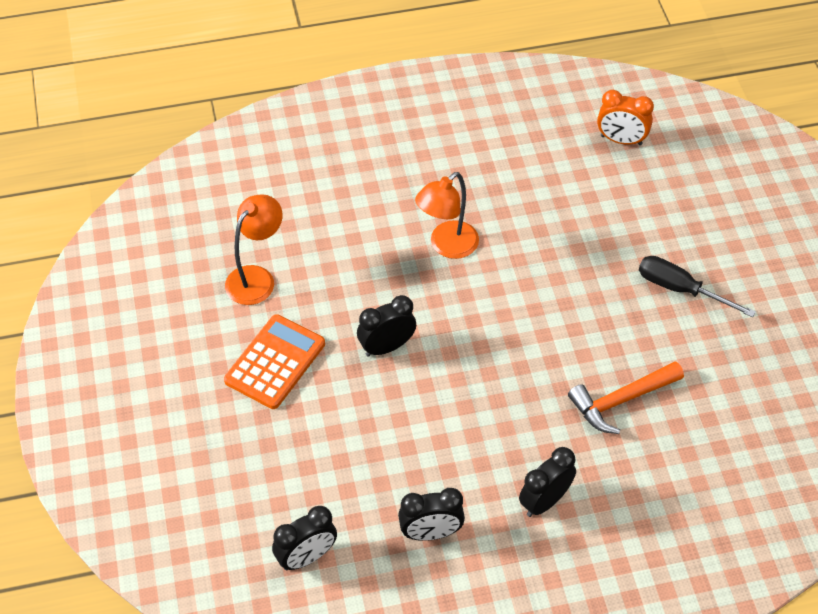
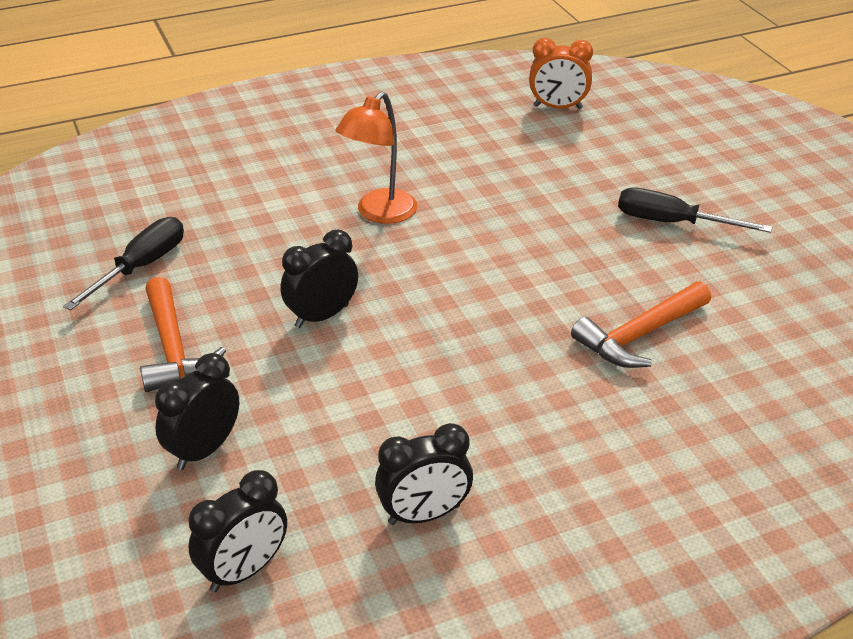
camera: 10 degrees left, 15 degrees down
orange calculator [224,314,325,409] -> orange hammer [140,277,226,392]
orange lamp [225,194,283,305] -> black screwdriver [63,217,184,310]
black clock [519,447,576,517] -> black clock moved to [155,353,239,470]

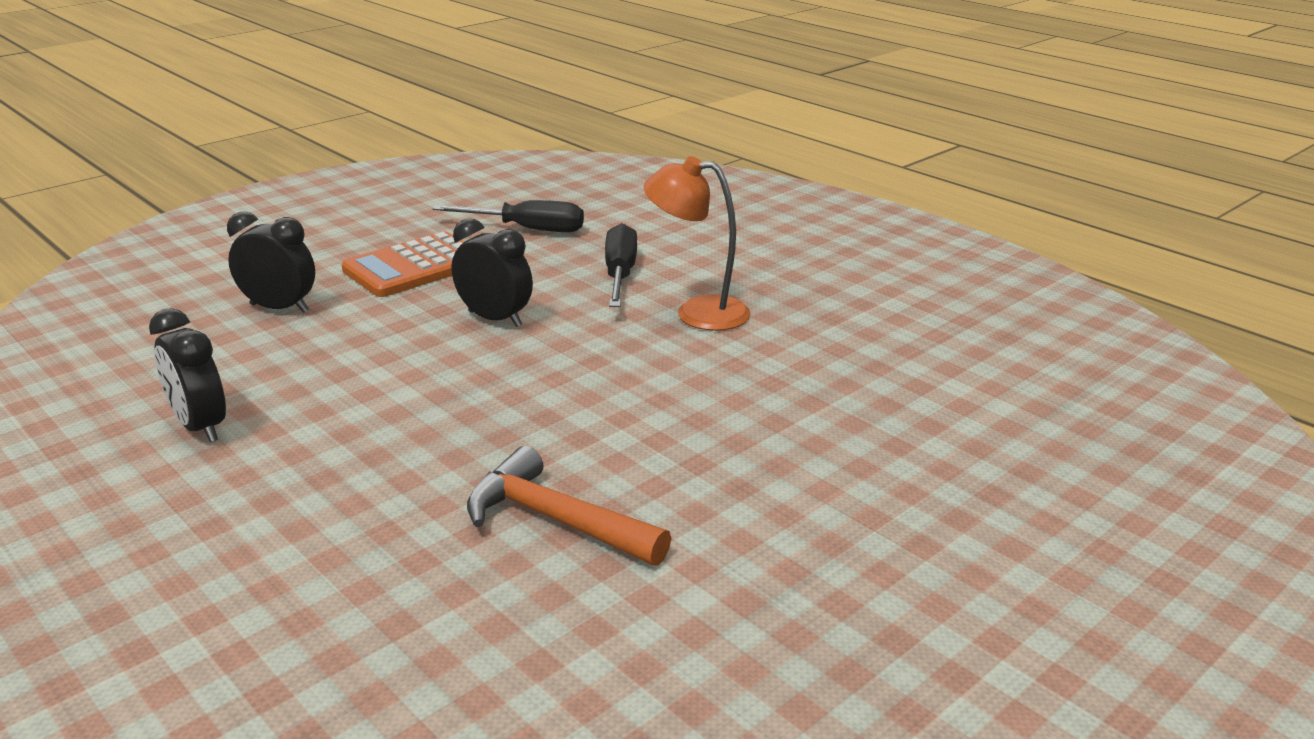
camera: 70 degrees right, 10 degrees down
orange hammer [140,277,226,392] -> orange calculator [341,231,464,297]
black clock [188,470,287,592] -> none
orange clock [529,38,593,109] -> none
black screwdriver [618,188,772,233] -> black screwdriver moved to [605,223,637,307]

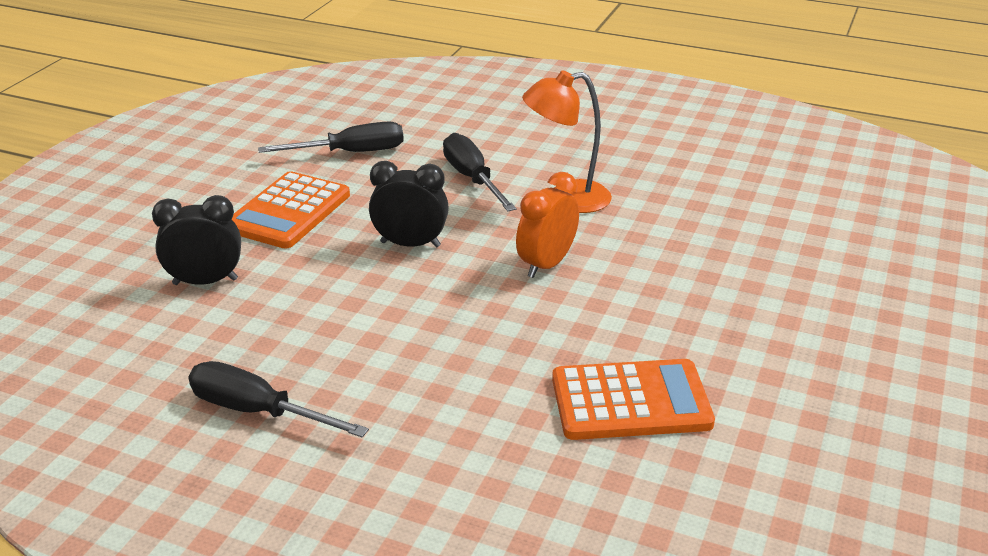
camera: 25 degrees left, 5 degrees up
black clock [149,308,226,442] -> black screwdriver [189,361,369,437]
orange hammer [467,446,671,566] -> orange calculator [552,359,715,440]
none -> orange clock [516,172,579,278]

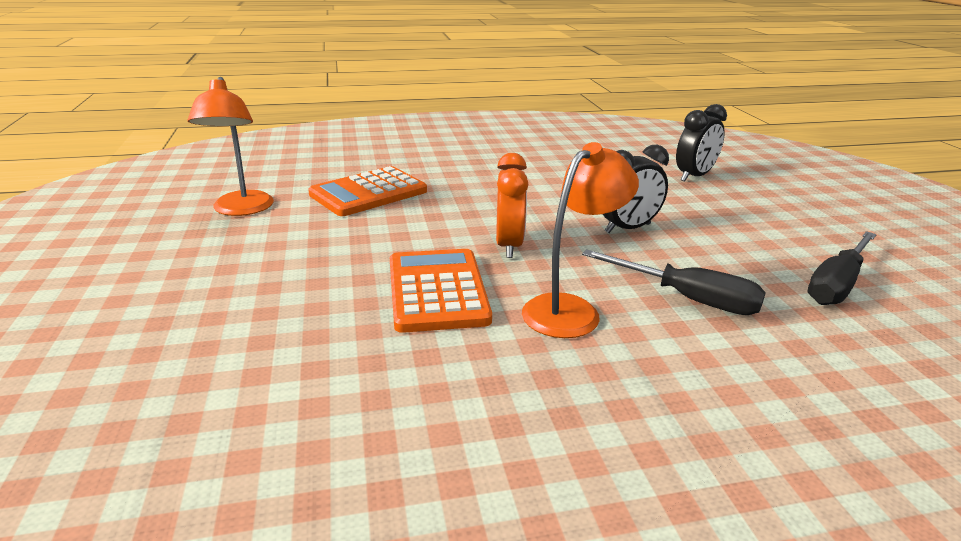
camera: 145 degrees right, 5 degrees down
black screwdriver [189,361,369,437] -> none
orange calculator [232,171,350,249] -> orange calculator moved to [390,249,492,333]
none -> orange lamp [188,77,274,216]

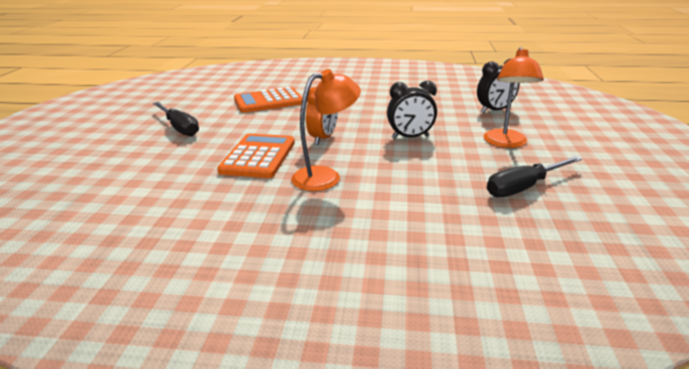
camera: 20 degrees right, 0 degrees up
orange lamp [188,77,274,216] -> orange lamp moved to [483,47,544,148]
black screwdriver [582,249,766,315] -> black screwdriver moved to [153,102,199,136]

